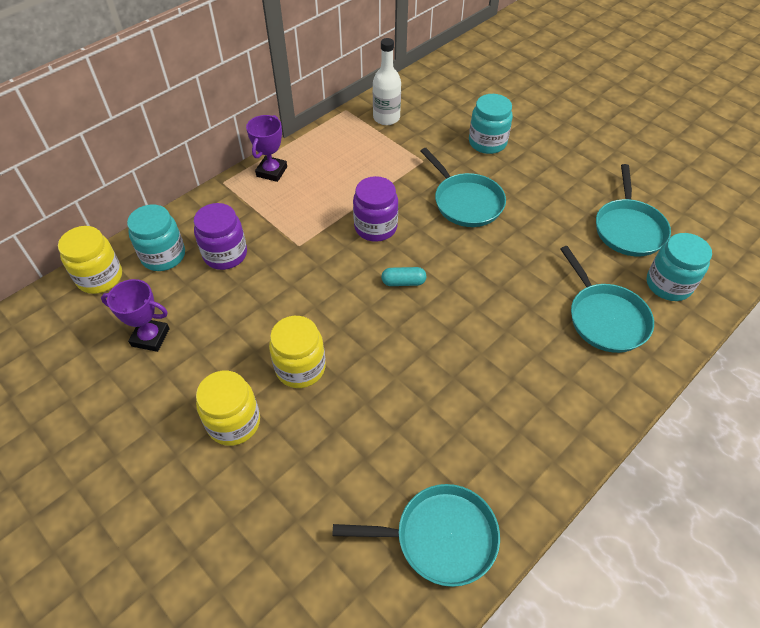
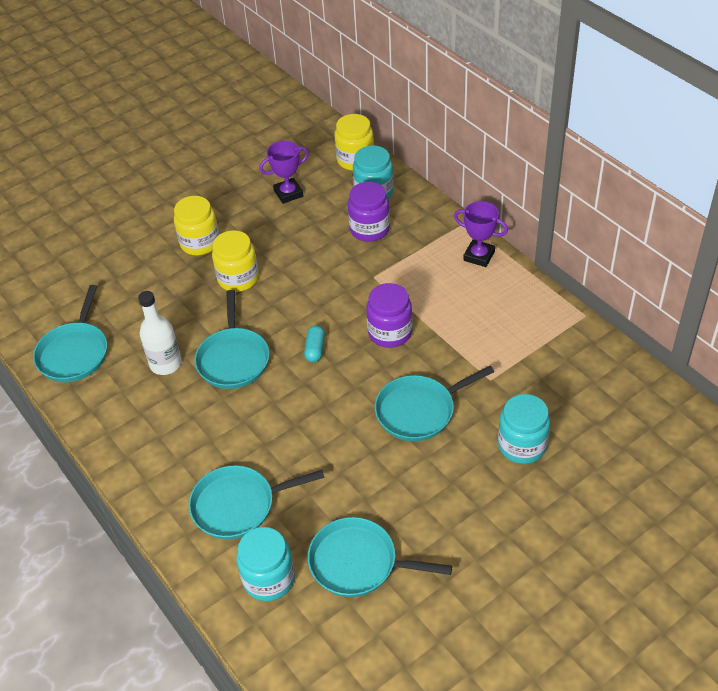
camera: 100 degrees right, 5 degrees down
purple trophy [101,279,170,352] -> purple trophy turned 45 degrees clockwise [259,141,309,204]
white bottle [373,38,401,125] -> white bottle moved to [138,291,182,375]
none -> turquoise pan [194,290,269,389]

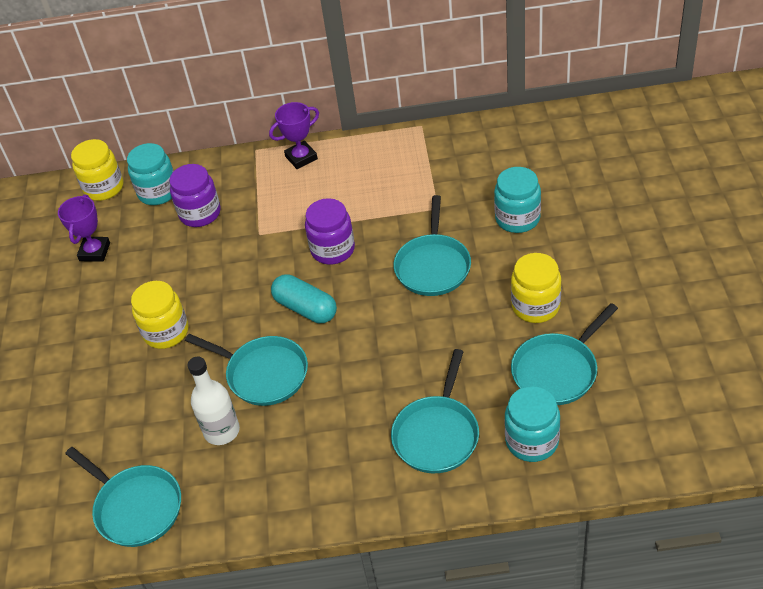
camera: 55 degrees left, 0 degrees up
yellow jar [174,196,219,255] -> yellow jar moved to [511,253,562,323]
turquoise capsule [304,325,325,363] -> turquoise capsule [271,274,337,323], size x1.65

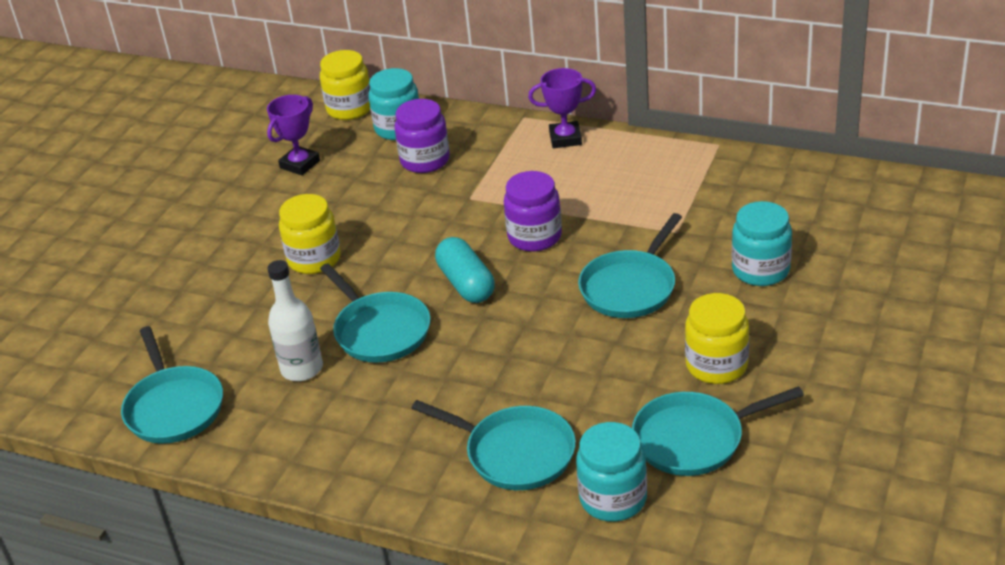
camera: 25 degrees right, 10 degrees down
turquoise pan [391,349,479,473] -> turquoise pan turned 105 degrees counterclockwise [411,400,576,490]

